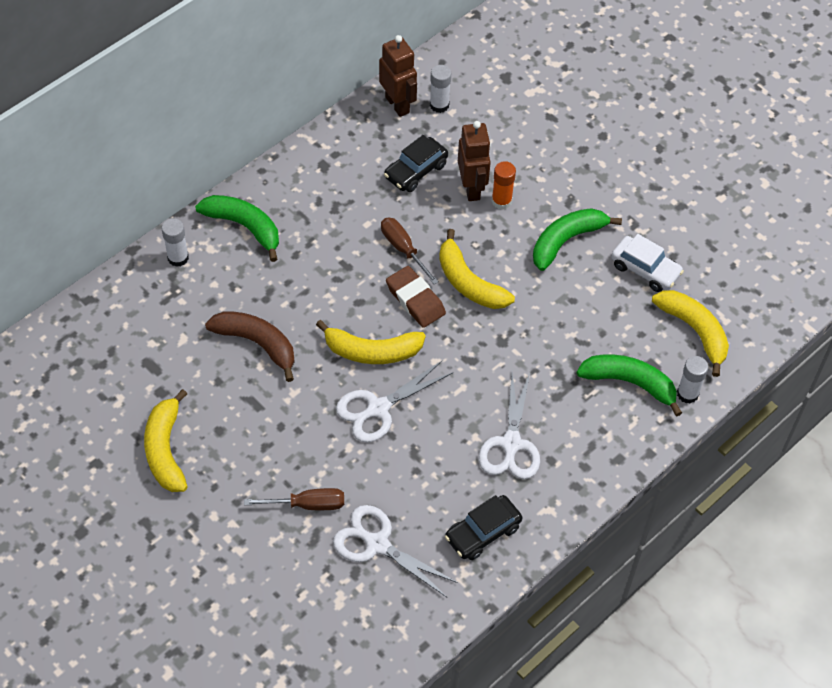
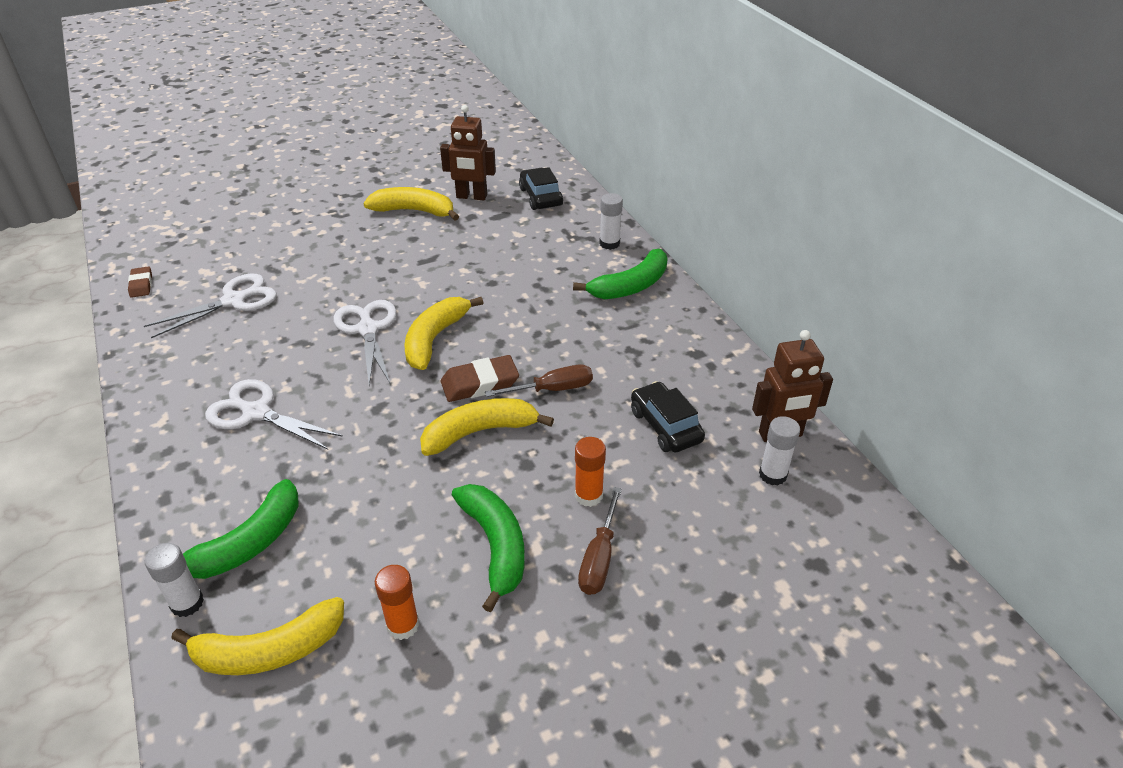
camera: 110 degrees right, 15 degrees down
brown banana [205,311,295,382] -> none
brown screwdriver [244,488,344,510] -> brown screwdriver moved to [578,487,622,595]
black car [445,495,522,560] -> black car moved to [519,167,563,210]
brown robot [458,121,491,201] -> brown robot moved to [440,105,496,200]
white car [611,234,684,292] -> orange glue stick [375,565,419,640]
none -> brown eraser [128,266,152,298]

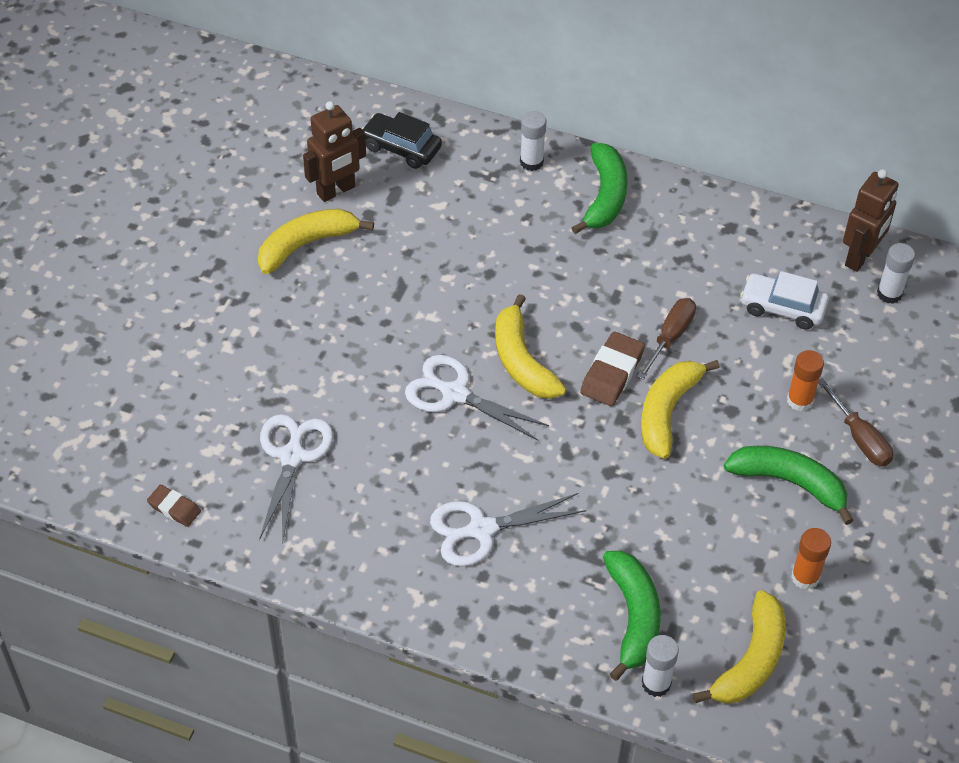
camera: 45 degrees left, 10 degrees up
black car [631,381,705,452] -> white car [740,271,829,330]

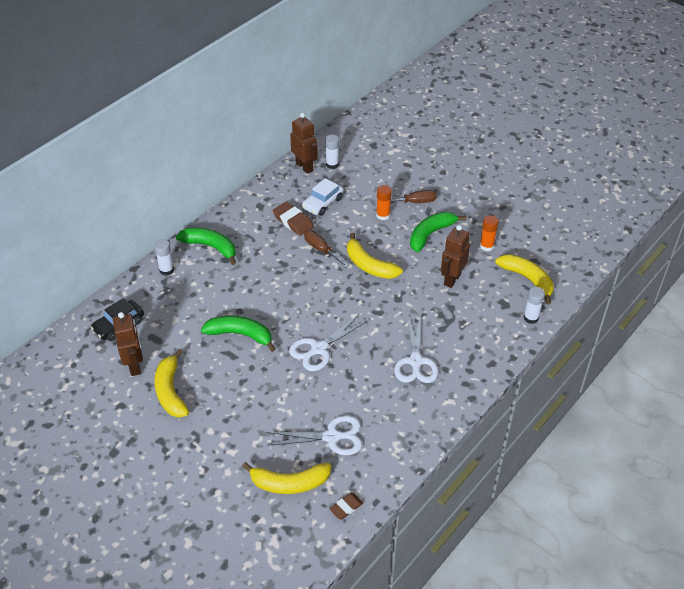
camera: 70 degrees left, 5 degrees down
white scissors [259,414,333,544] -> white scissors turned 150 degrees clockwise [267,416,362,455]
yellow banana [495,294,566,399] -> yellow banana moved to [242,462,331,494]
brown eraser [580,331,645,406] -> brown eraser moved to [272,202,314,236]
green banana [603,551,661,681] -> green banana moved to [201,316,276,352]
none -> brown robot [441,225,470,288]

